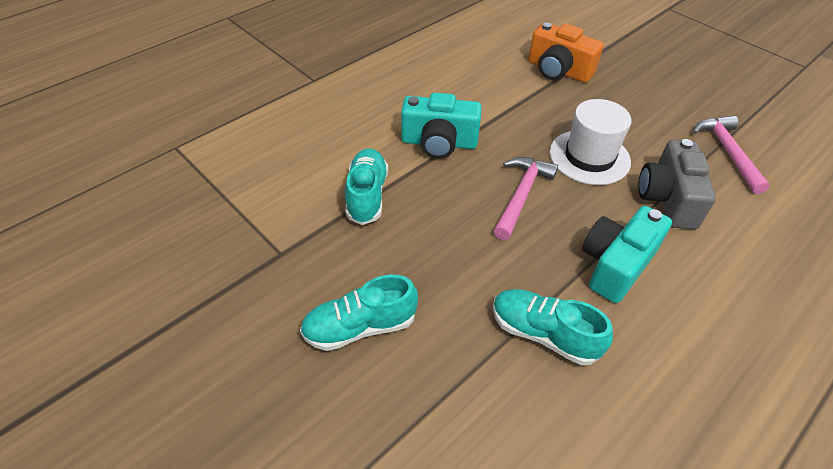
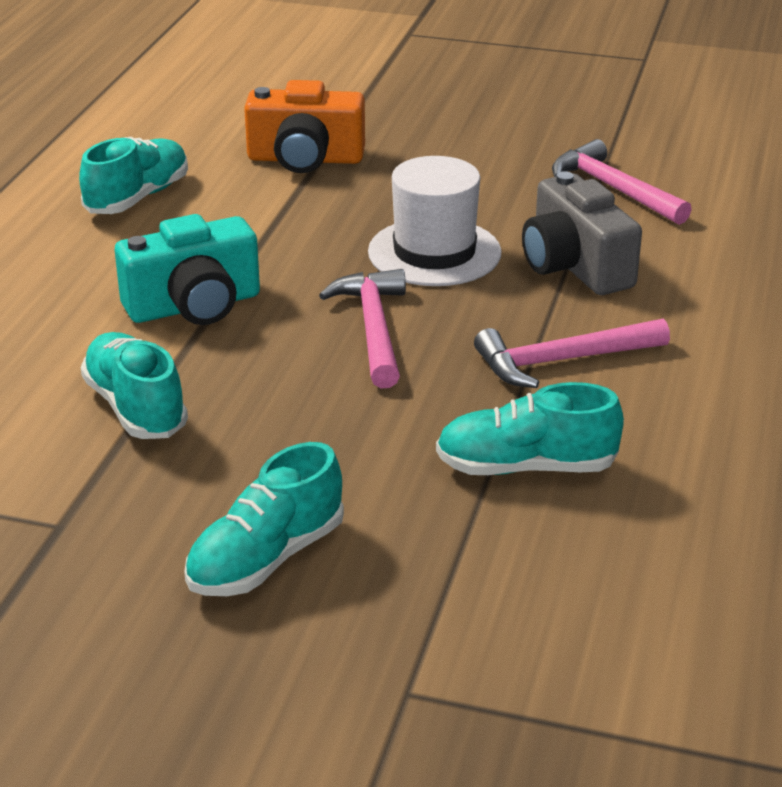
camera: 30 degrees left, 15 degrees down
turquoise camera [582,206,672,303] -> pink hammer [474,318,670,388]
none -> turquoise shoe [79,137,188,214]

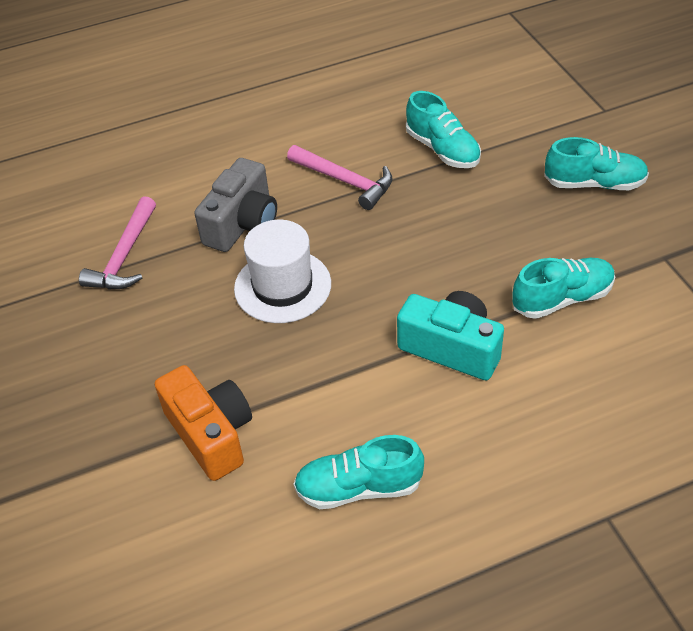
camera: 125 degrees left, 15 degrees up
turquoise shoe [81,332,188,439] -> turquoise shoe turned 135 degrees counterclockwise [512,258,615,319]
pink hammer [319,269,406,388] -> none

